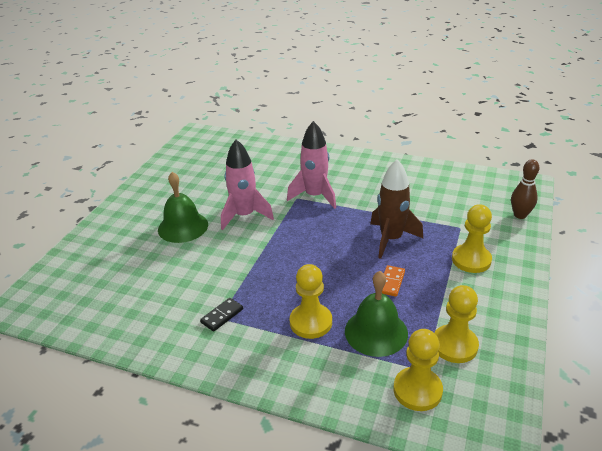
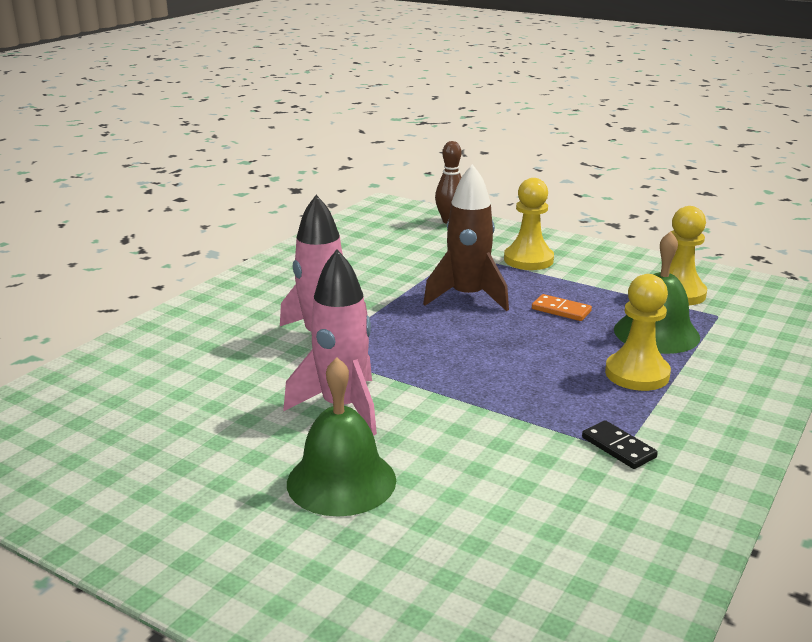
camera: 80 degrees left, 10 degrees down
yellow pawn [394,329,443,411] -> none

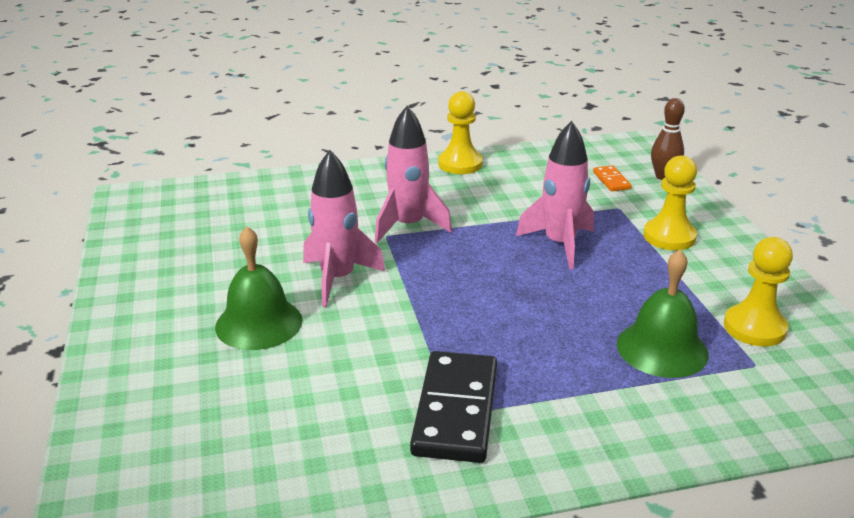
camera: 45 degrees right, 5 degrees up
brown rocket [423,164,509,311] -> pink rocket [516,121,594,269]
orange domino [532,294,592,321] -> orange domino moved to [593,165,632,191]
black domino [582,420,658,469] -> black domino [410,351,497,463], size x2.15
yellow pawn [605,274,671,391] -> yellow pawn moved to [438,91,483,174]

